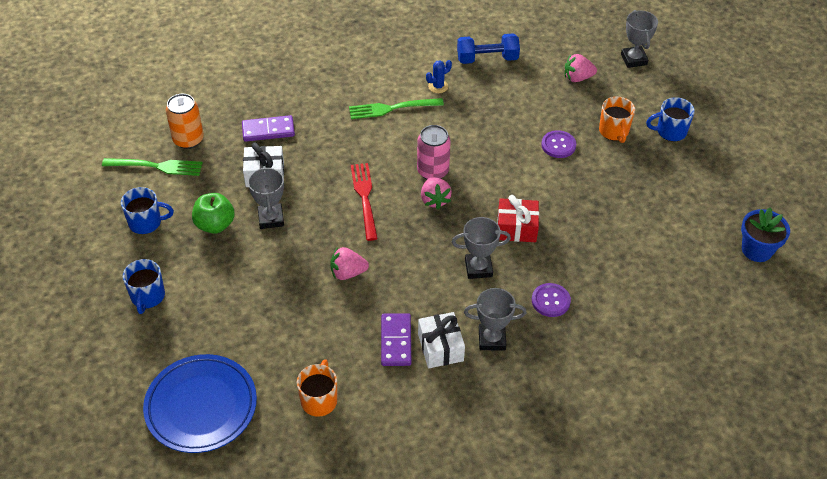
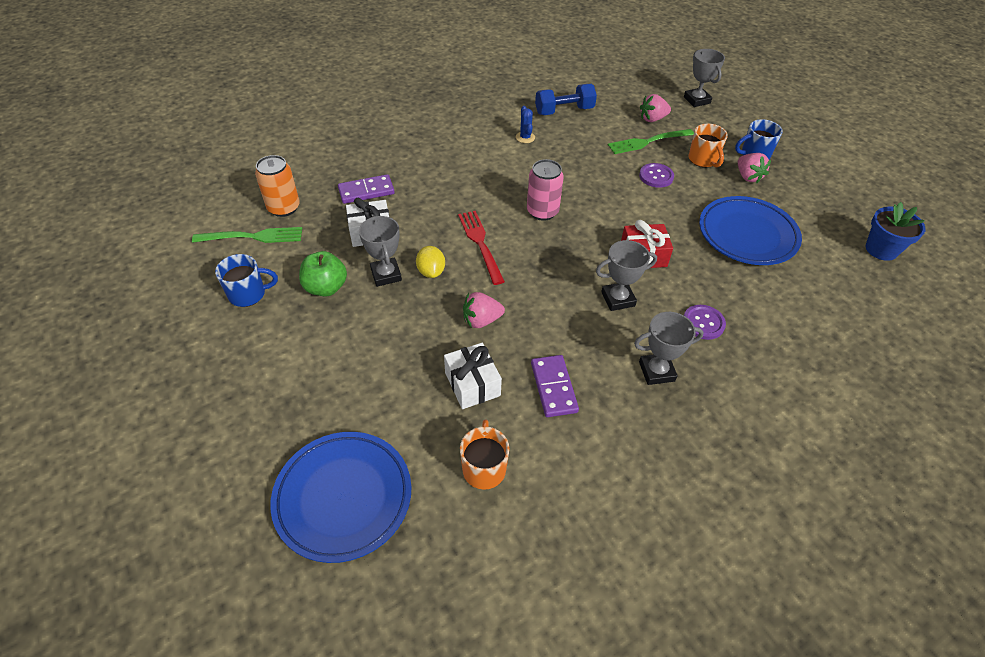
camera: 10 degrees left, 0 degrees up
blue mug [123,259,165,314] -> none
green fork [349,98,444,119] -> green fork moved to [608,129,694,154]
white gift [418,312,465,368] -> white gift moved to [444,343,502,409]
pink strawberry [421,177,452,209] -> pink strawberry moved to [738,153,771,183]
blue cactus [426,60,452,93] -> blue cactus turned 60 degrees counterclockwise [516,106,535,143]
none -> yellow lemon [416,246,445,278]
none -> blue plate [699,196,802,265]

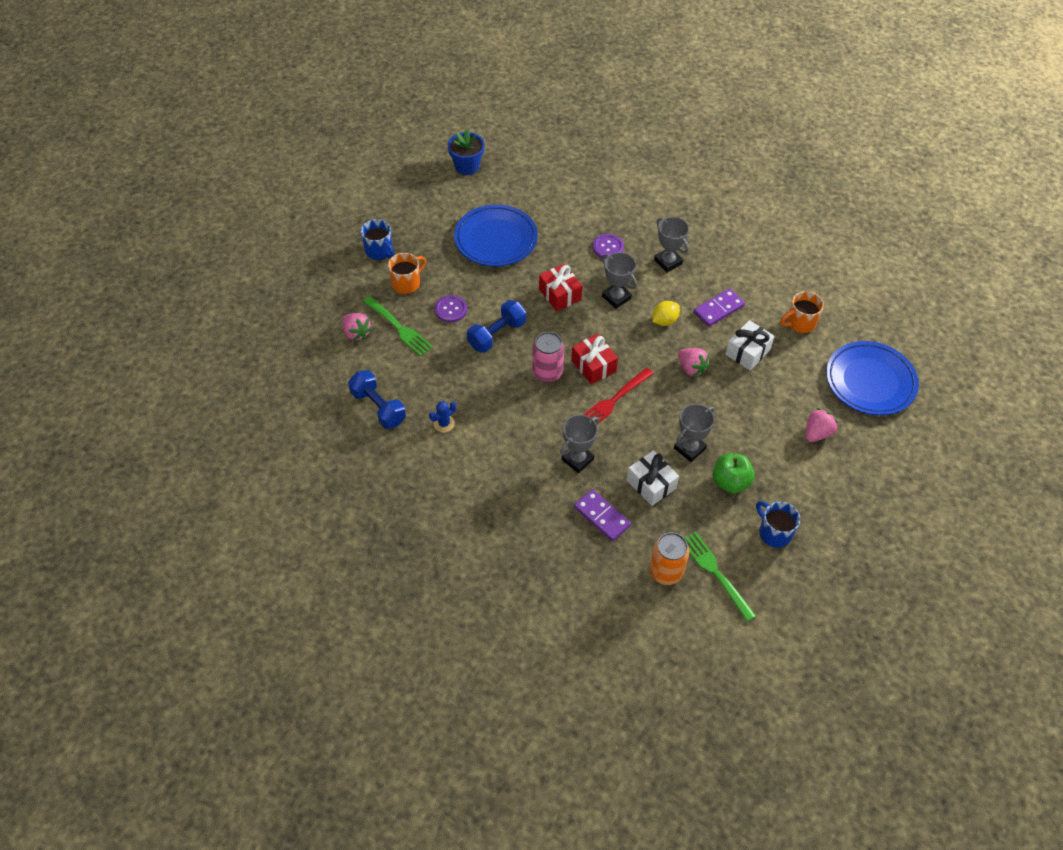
camera: 115 degrees left, 5 degrees up
yellow lemon [416,246,445,278] -> yellow lemon moved to [652,301,680,326]
grey trophy [684,49,725,107] -> grey trophy moved to [560,415,599,473]
pink strawberry [738,153,771,183] -> pink strawberry moved to [805,408,838,442]
none -> blue dumbbell [467,300,526,353]
none -> red gift [571,334,618,384]

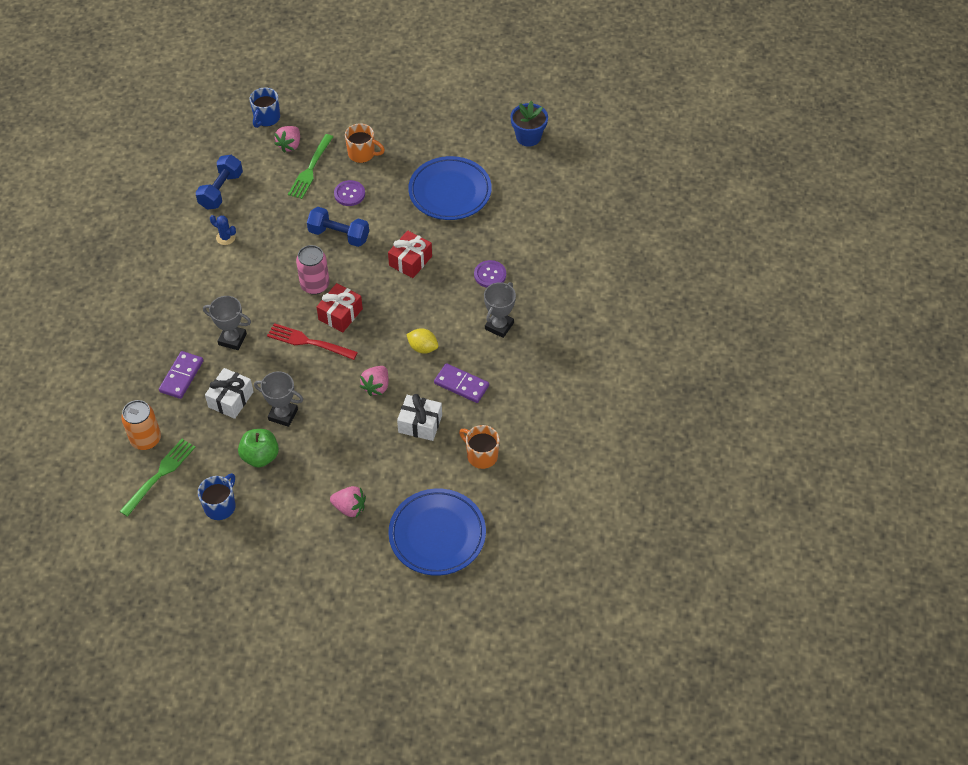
camera: 65 degrees right, 0 degrees up
blue mug [361,219,395,260] -> blue mug moved to [250,88,280,128]
grey trophy [602,252,637,309] -> none

